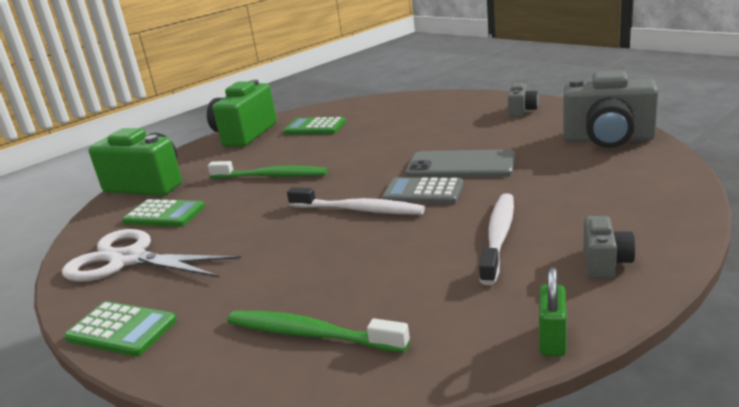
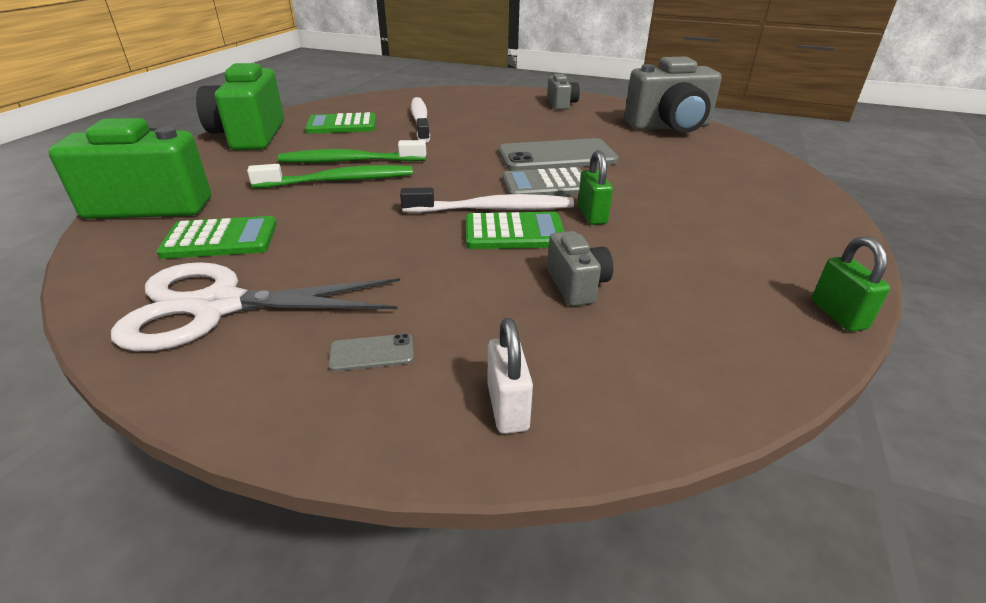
camera: 30 degrees left, 10 degrees up
green calculator [64,301,177,357] -> green calculator moved to [466,212,565,249]
green toothbrush [227,311,410,353] -> green toothbrush moved to [278,140,426,163]
white toothbrush [479,193,514,285] -> white toothbrush moved to [411,97,430,143]
grey camera [584,216,636,279] -> grey camera moved to [547,231,613,306]
none -> grey phone [328,334,414,372]
none -> white padlock [488,318,533,434]
none -> green padlock [578,150,613,225]

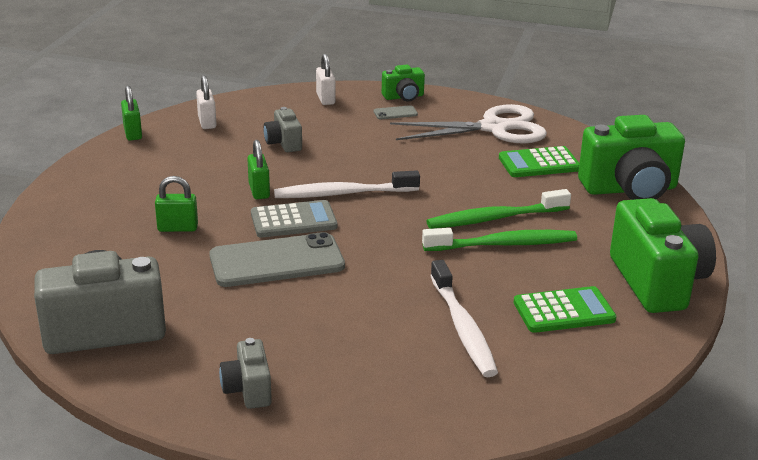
camera: 175 degrees right, 5 degrees down
green calculator [466,212,565,249] -> none
none -> green padlock [155,176,198,232]
none -> white padlock [196,75,217,129]
none -> green camera [382,65,425,101]

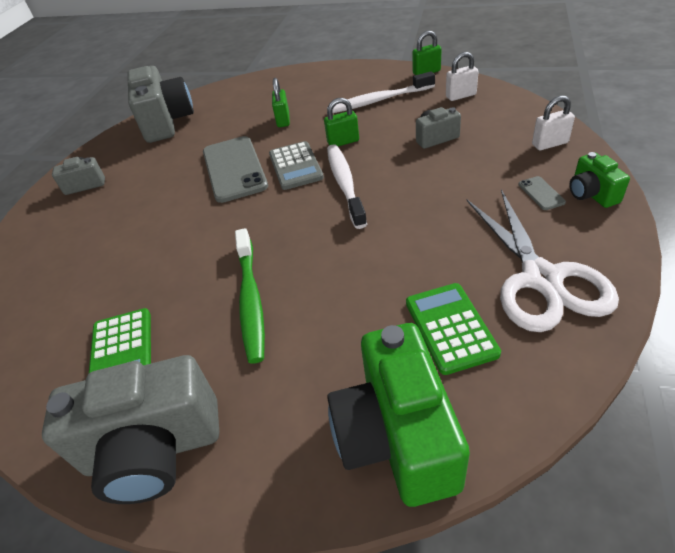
camera: 95 degrees right, 15 degrees up
green toothbrush [426,189,571,229] -> none
white toothbrush [430,260,498,377] -> white toothbrush moved to [327,71,435,113]
green camera [610,198,716,313] -> grey camera [42,355,219,504]

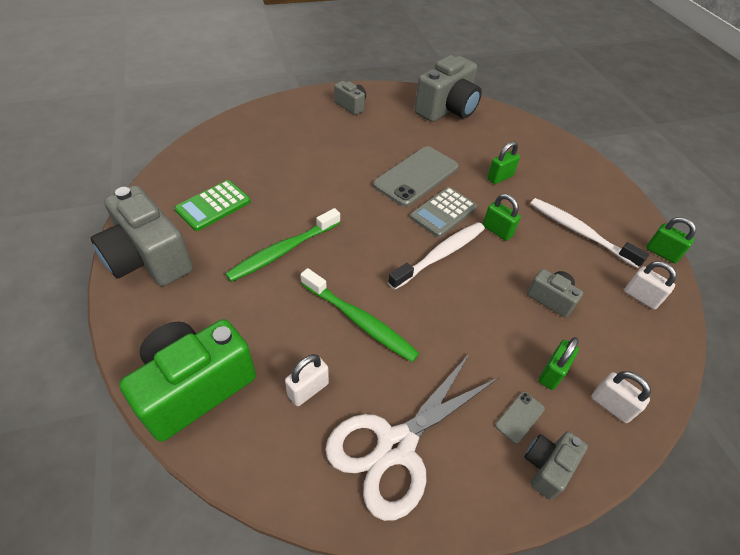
camera: 50 degrees right, 5 degrees up
green calculator [406,283,501,375] -> white padlock [285,354,329,406]
green camera [569,152,630,208] -> grey camera [525,431,588,500]
none -> green toothbrush [301,268,419,362]
none -> green padlock [538,337,579,390]

